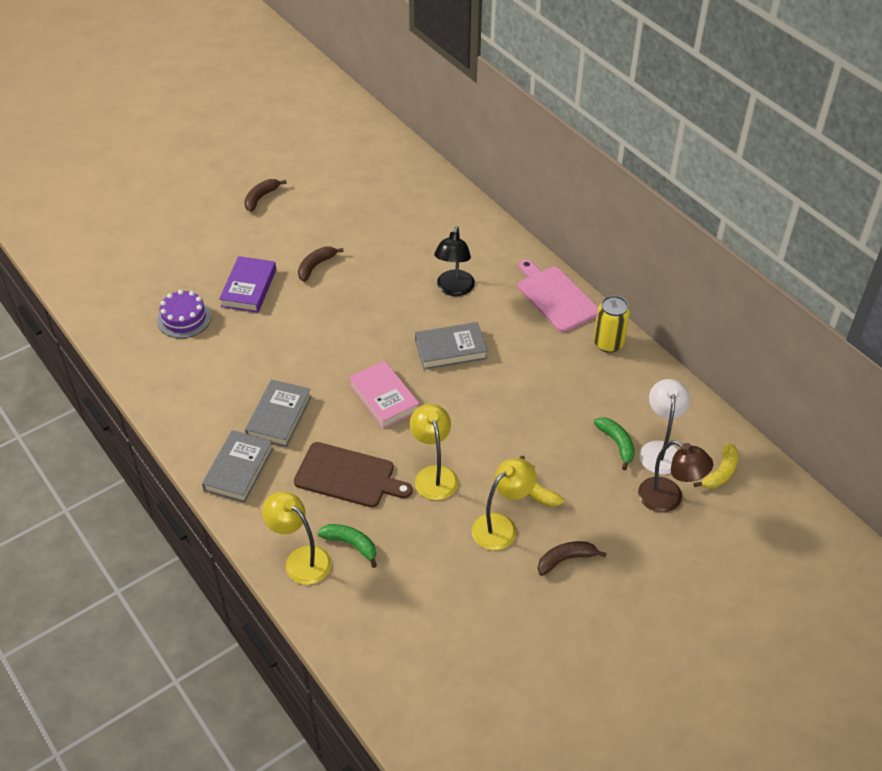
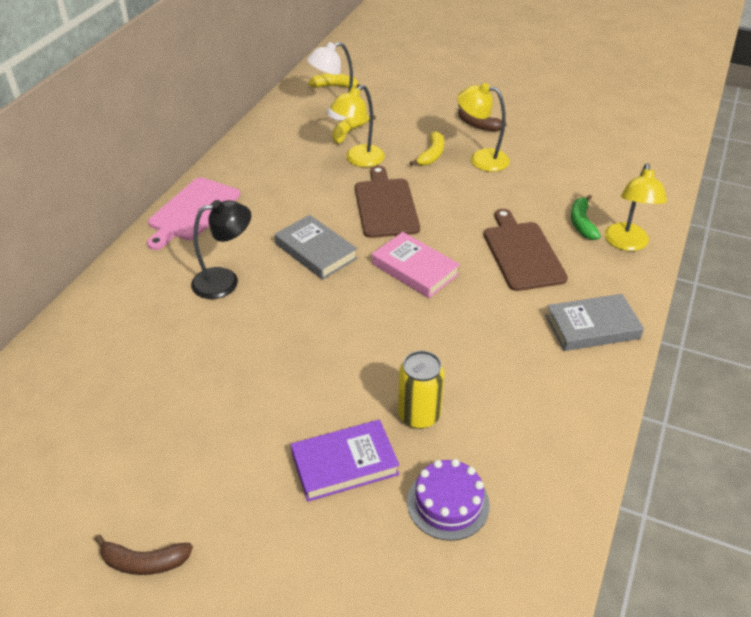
camera: 120 degrees left, 5 degrees down
grey book [245,379,312,447] -> none
brown banana [298,246,344,282] -> none
pink book [349,360,420,429] -> pink book turned 75 degrees counterclockwise [372,232,460,298]
yellow lamp [410,404,458,500] -> yellow lamp moved to [330,85,385,167]
yellow can [594,295,630,353] -> yellow can moved to [398,351,444,429]
green banana [594,417,635,470] -> yellow banana [333,115,376,144]
brown lamp [638,440,713,512] -> none
none -> brown cutting board [355,166,420,238]

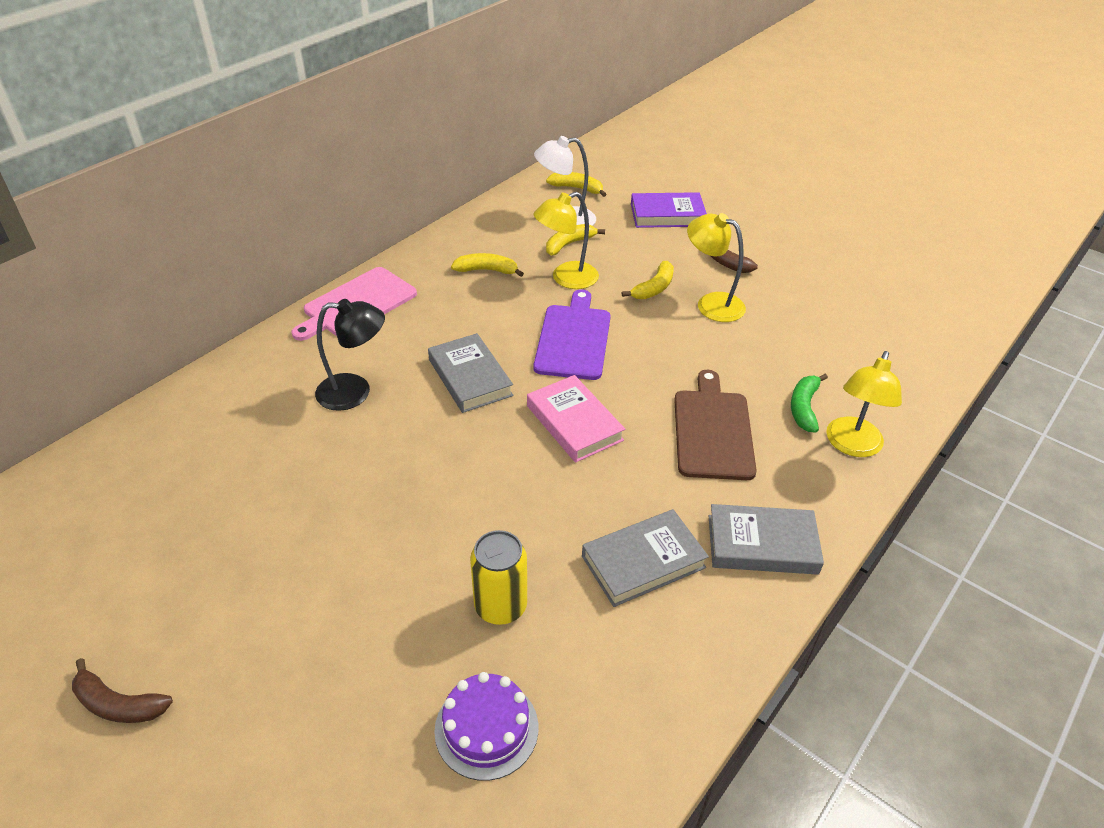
camera: 15 degrees right, 0 degrees up
purple book [291,419,400,502] -> purple book moved to [631,192,707,228]
brown cutting board [355,166,420,238] -> purple cutting board [533,289,611,380]
none -> yellow banana [451,253,524,277]
none -> grey book [582,509,709,607]

